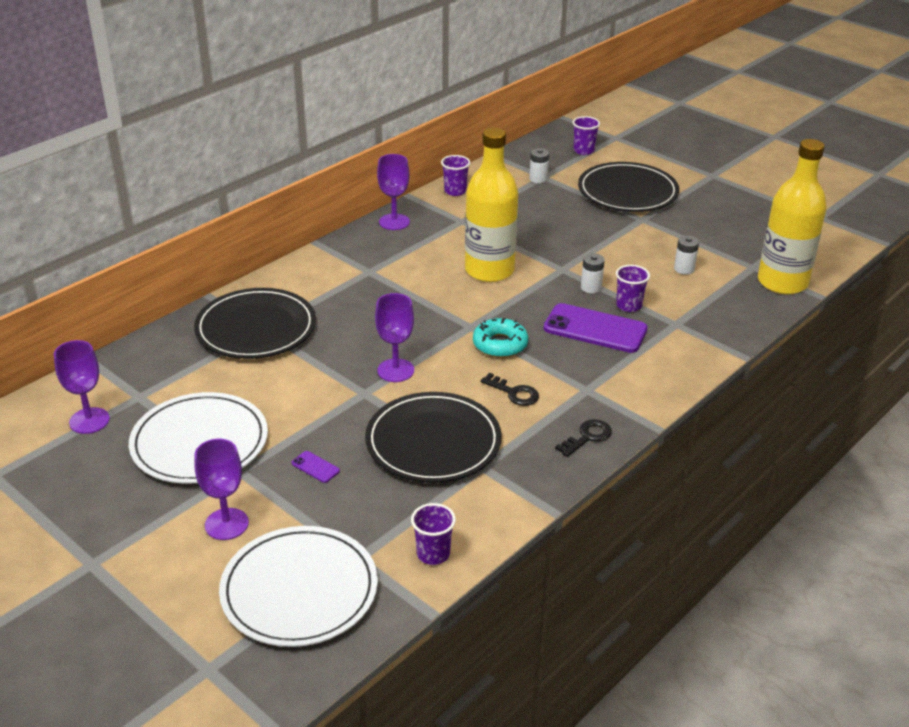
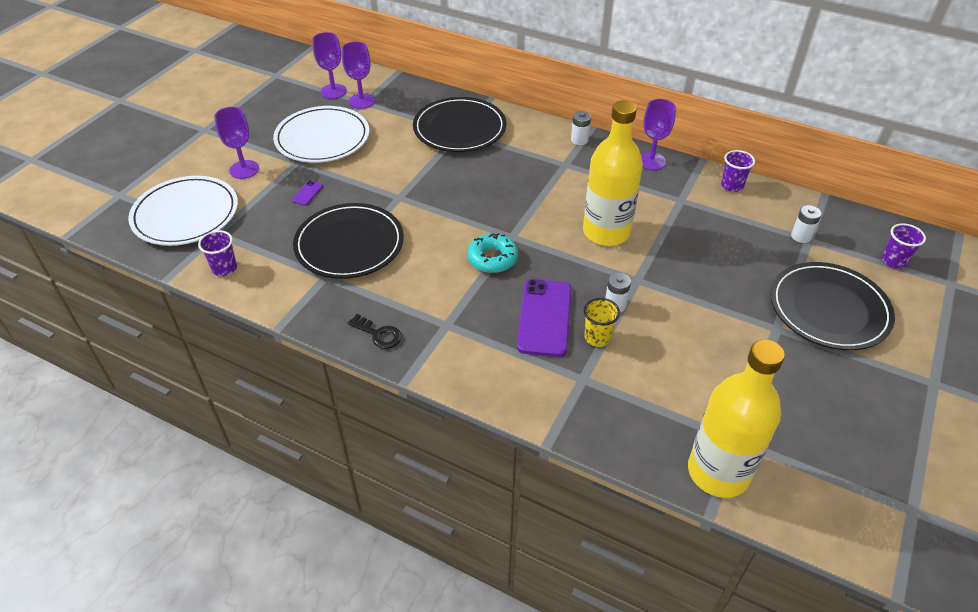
camera: 75 degrees right, 10 degrees up
purple goblet [375,293,414,382] -> purple goblet moved to [342,41,375,109]
black key [480,373,539,406] -> none
purple cup [616,265,650,312] -> yellow cup [584,298,620,347]
white battery [674,235,699,275] -> white battery moved to [571,111,591,145]

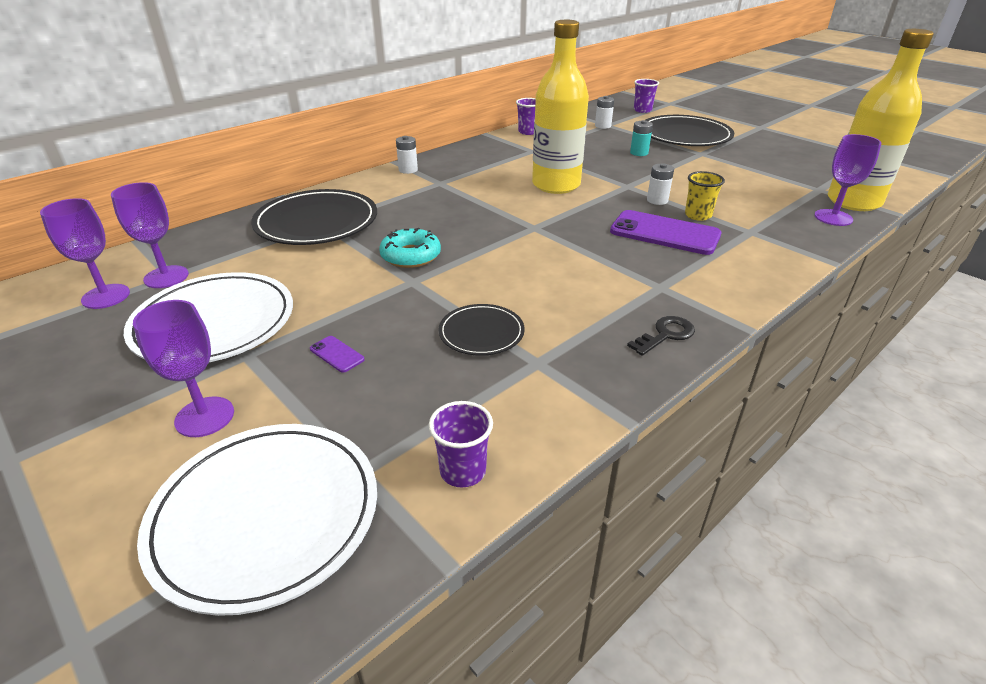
camera: 70 degrees left, 10 degrees down
black plate [293,203,404,279] -> black plate [438,304,525,356], size x0.53
turquoise donut [468,233,518,273] -> turquoise donut moved to [379,228,441,268]
purple goblet [641,99,676,170] -> purple goblet moved to [814,134,881,226]
none -> turquoise battery [630,120,653,156]

